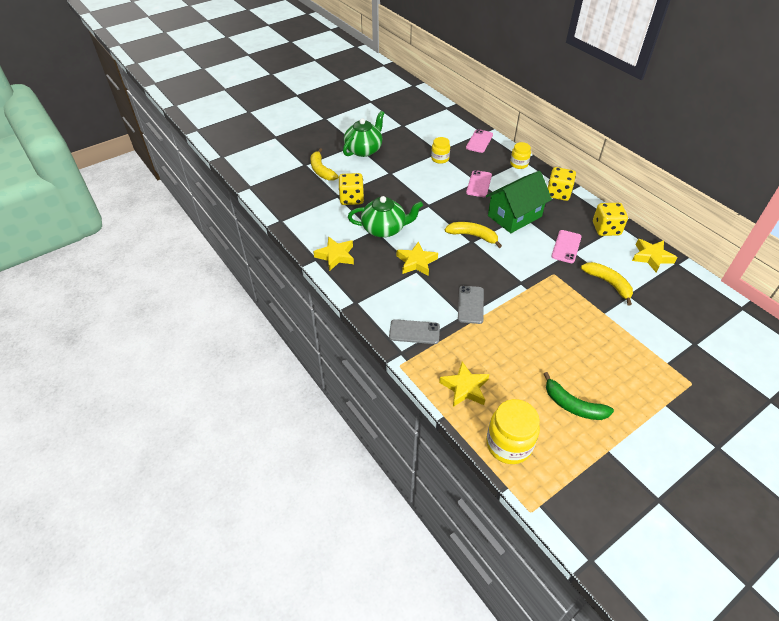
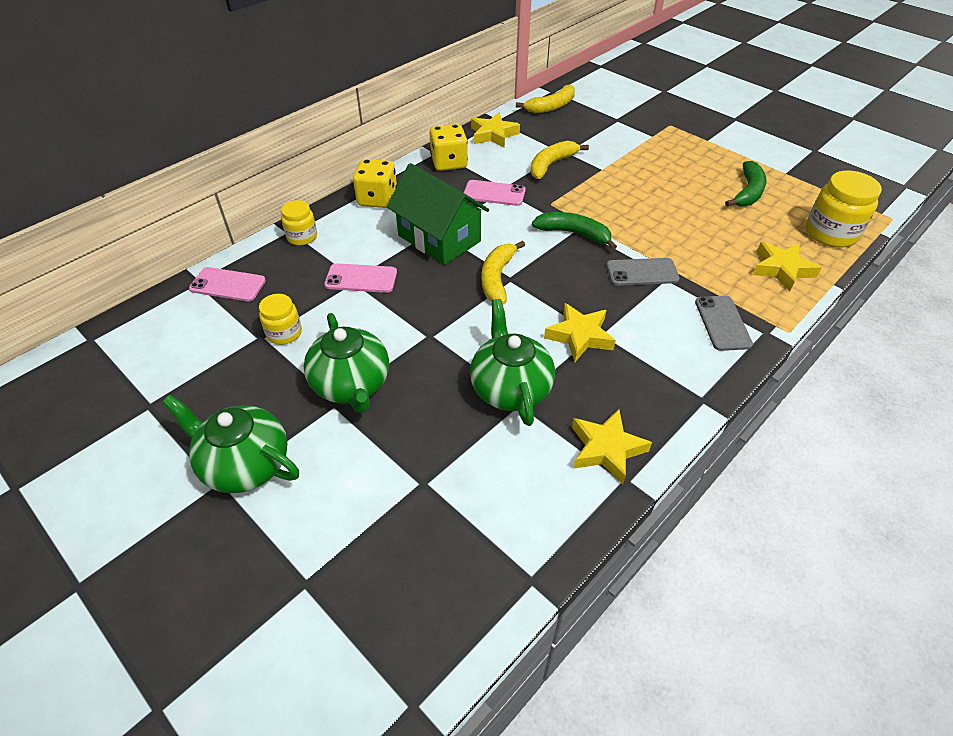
camera: 100 degrees left, 0 degrees up
yellow banana [310,148,338,181] -> yellow banana moved to [516,84,575,113]
yellow dice [339,173,364,205] -> none
none -> green teapot [304,313,389,413]
none -> green banana [532,212,617,250]

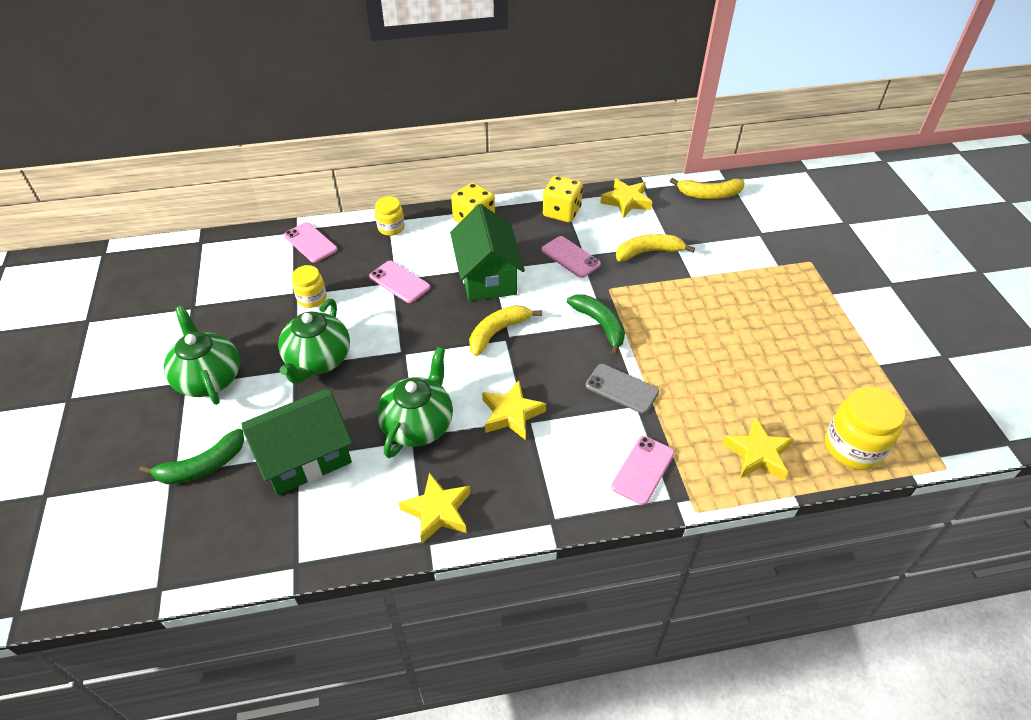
camera: 35 degrees right, 0 degrees up
grey phone [695,296,753,351] -> pink phone [611,436,674,505]
green banana [725,161,767,207] -> green banana moved to [139,429,244,484]
none -> green house [241,389,353,495]

